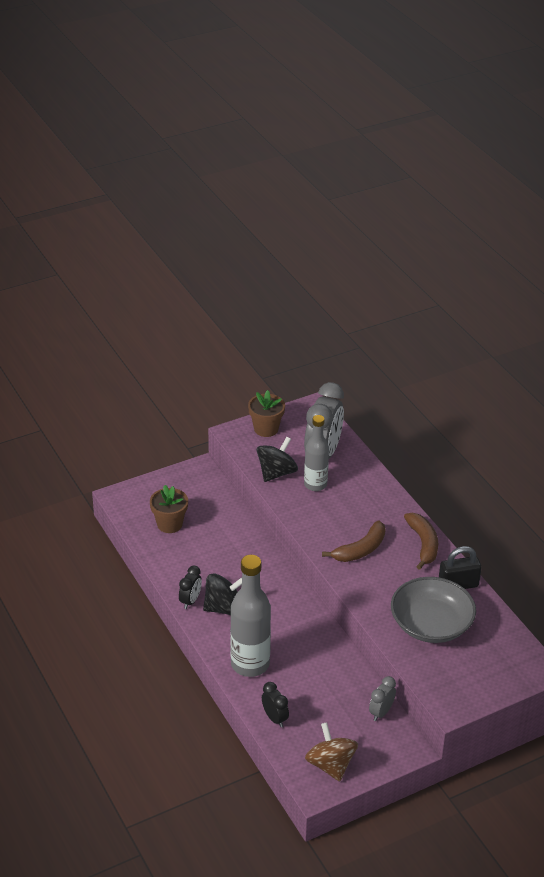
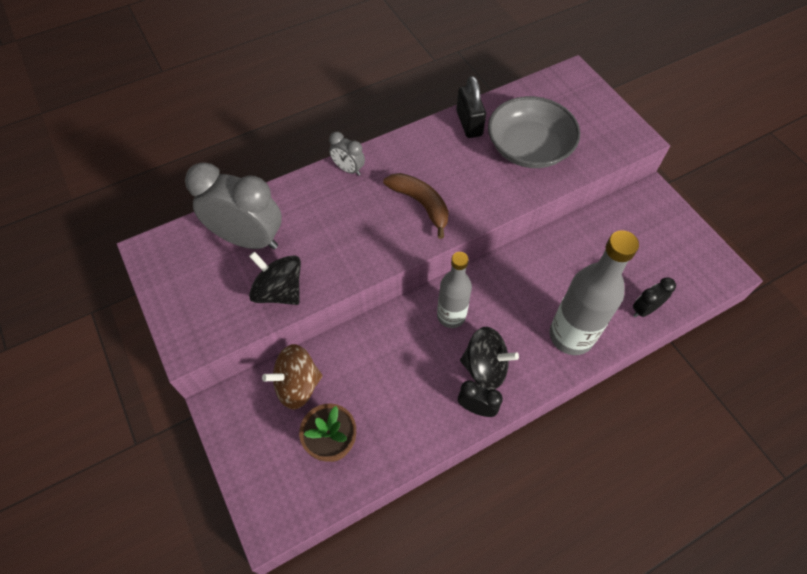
camera: 90 degrees left, 20 degrees up
black spinning top [203,574,242,615] -> black spinning top turned 120 degrees clockwise [460,327,519,390]
brown flower pot [248,390,285,437] -> none
grey bottle [304,415,329,491] -> grey bottle moved to [437,252,472,328]
brown spinning top [305,722,358,782] -> brown spinning top moved to [262,344,323,410]
grey clock [369,676,396,721] -> grey clock moved to [329,132,365,176]
brown banana [404,513,438,570] -> none

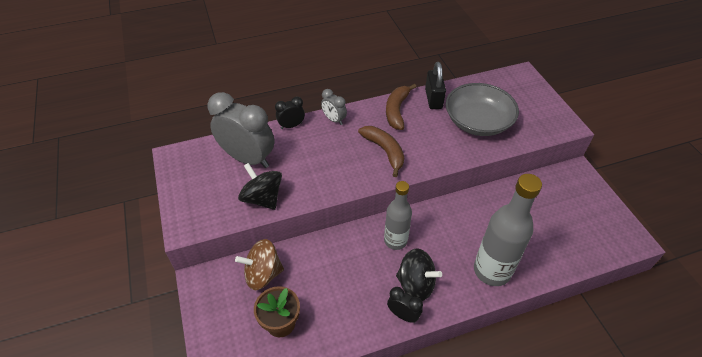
camera: 10 degrees right, 10 degrees down
black clock [633,277,676,318] -> black clock moved to [275,97,305,129]
none -> brown banana [386,84,416,130]

